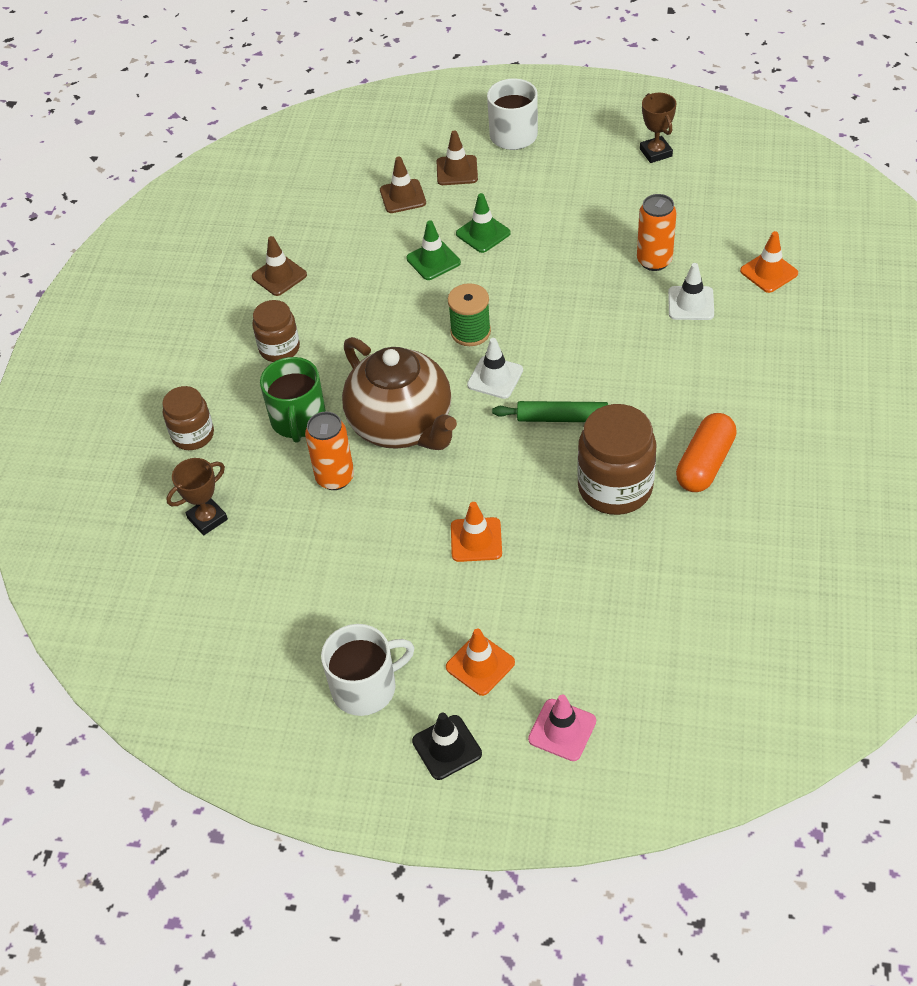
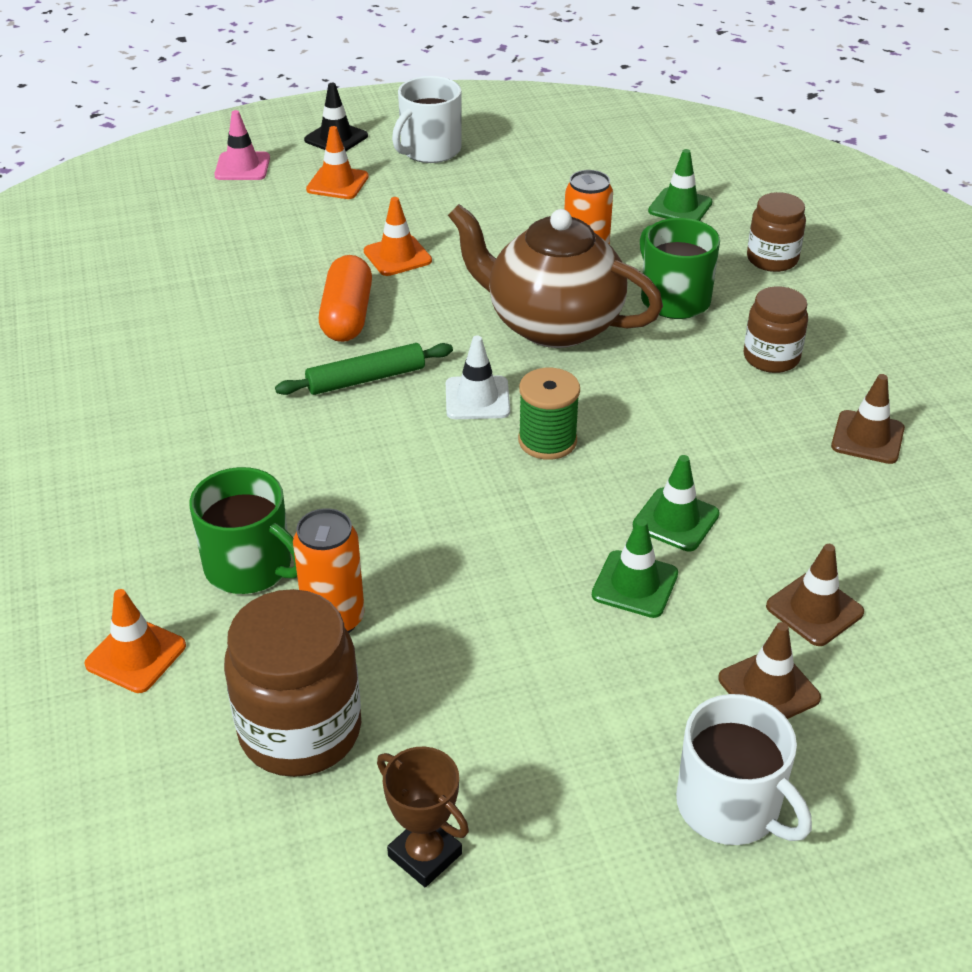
camera: 150 degrees right, 10 degrees down
brown trophy [166,458,228,536] -> green traffic cone [648,149,713,221]
brown jar [577,404,656,515] -> brown jar moved to [224,589,361,777]
white traffic cone [668,263,714,320] -> green mug [189,467,297,594]
orange capsule [676,413,737,492] -> orange capsule moved to [319,255,372,342]

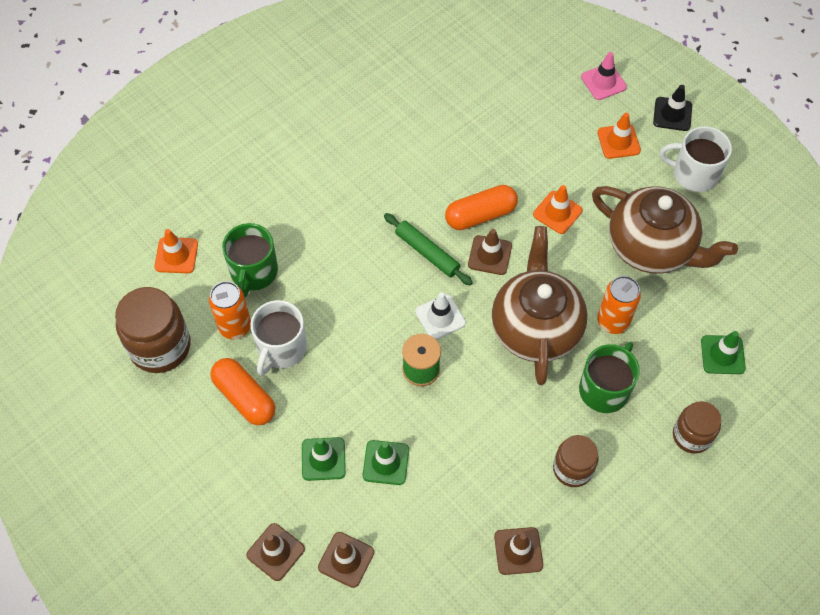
camera: 65 degrees right, 20 degrees up
brown trophy [377,747,469,887] -> none
white mug [676,694,812,845] -> white mug moved to [250,300,307,376]
none -> orange capsule [210,358,275,425]
none -> brown traffic cone [468,229,512,275]
none -> brown teapot [592,186,738,274]

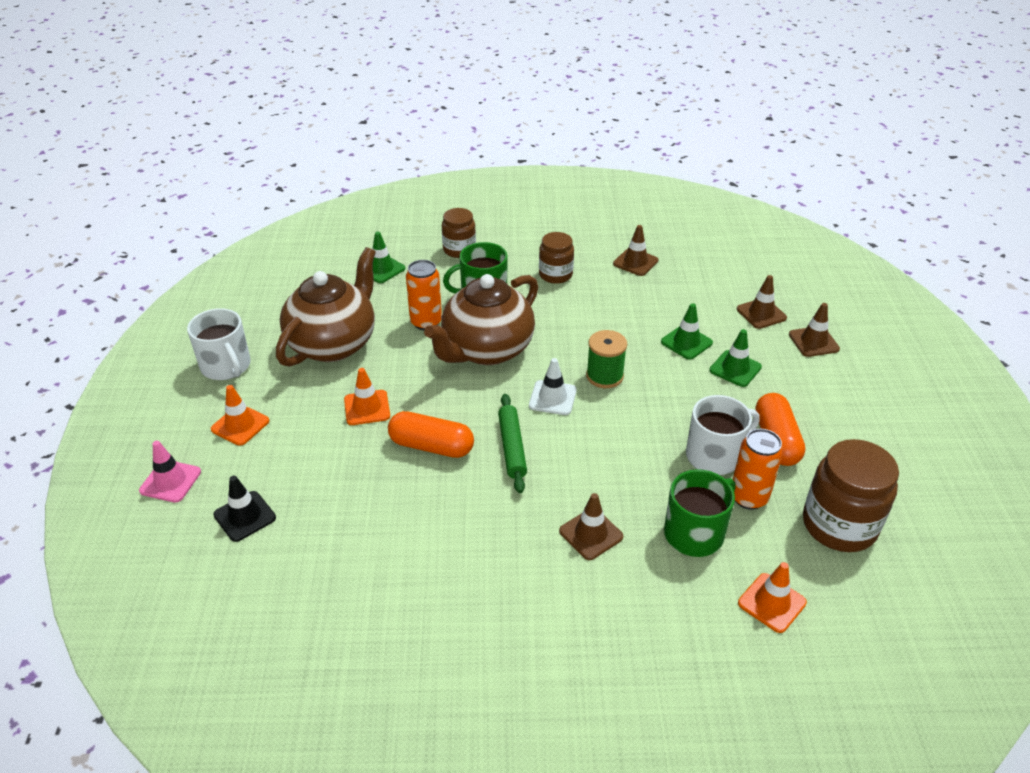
camera: 140 degrees left, 20 degrees down
brown traffic cone [468,229,512,275] -> brown traffic cone moved to [559,493,623,560]
brown teapot [592,186,738,274] -> brown teapot turned 45 degrees clockwise [276,247,376,367]
black traffic cone [653,85,692,131] -> black traffic cone moved to [213,476,276,542]

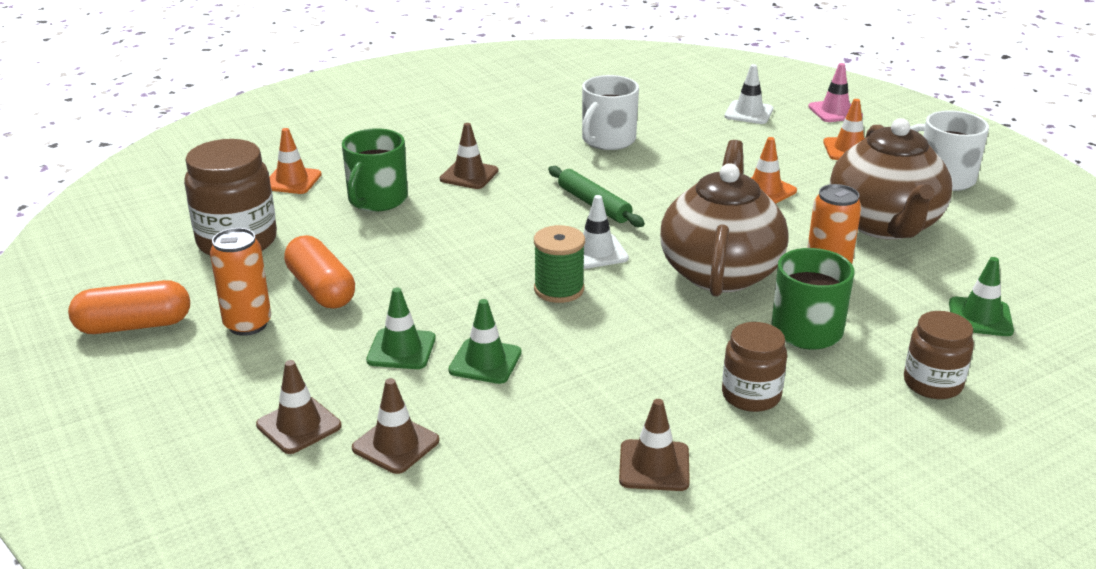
camera: 150 degrees right, 10 degrees down
black traffic cone [213,476,276,542] -> white traffic cone [725,64,773,124]
orange capsule [388,411,474,458] -> orange capsule moved to [68,280,190,334]
white mug [686,395,760,475] -> white mug moved to [582,75,639,150]
orange can [733,429,783,510] -> orange can moved to [210,228,271,336]

